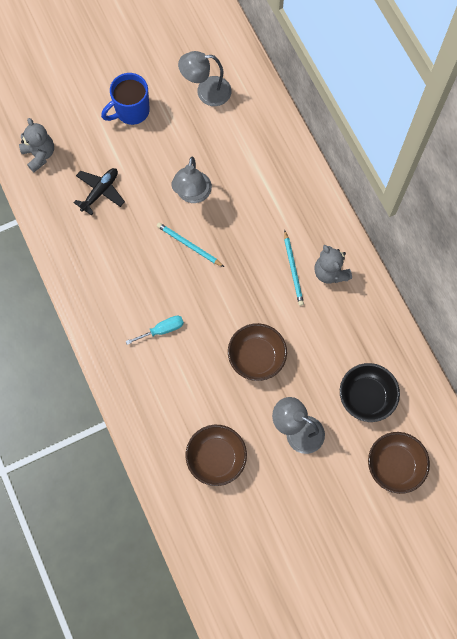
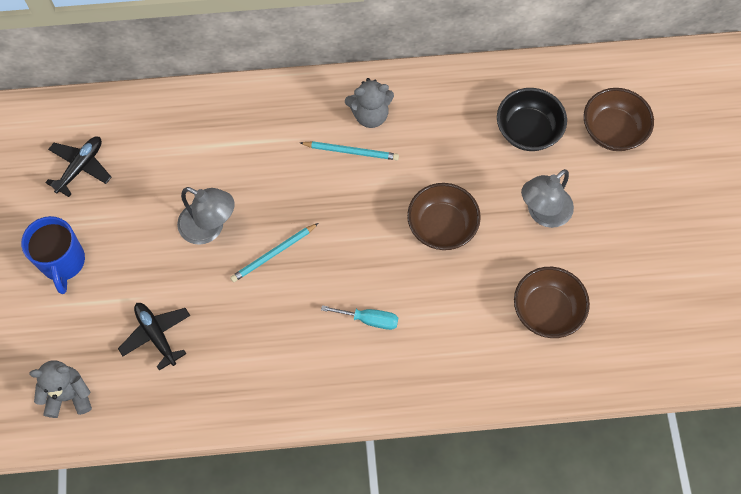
camera: 70 degrees left, 5 degrees down
turquoise screwdriver [126,316,184,345] -> turquoise screwdriver turned 105 degrees clockwise [321,305,398,330]
grey lamp [178,51,232,106] -> black plane [45,137,111,197]

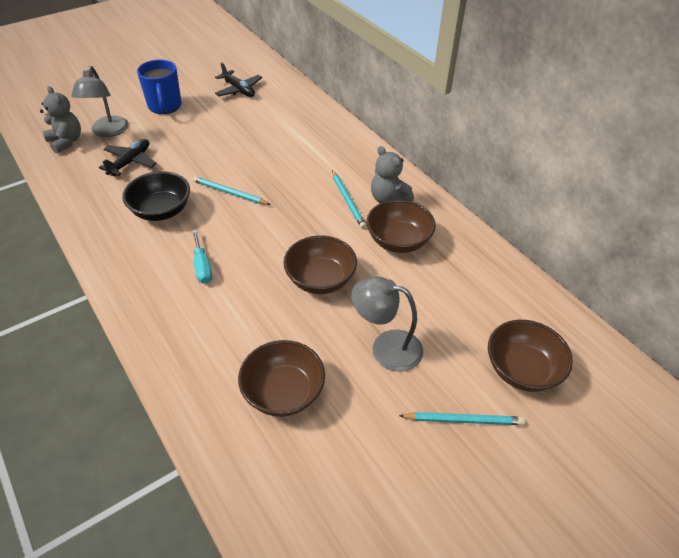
camera: 60 degrees right, 20 degrees down
blue mug [21,216,85,294] -> blue mug turned 60 degrees counterclockwise [137,59,182,114]
black plane [45,137,111,197] -> black plane turned 45 degrees clockwise [215,62,262,97]
grey lamp [177,187,235,245] -> grey lamp moved to [71,66,129,137]
black bowl [497,88,567,151] -> black bowl moved to [122,171,190,221]
none -> brown bowl [366,200,436,253]
none -> turquoise pencil [399,412,525,425]

